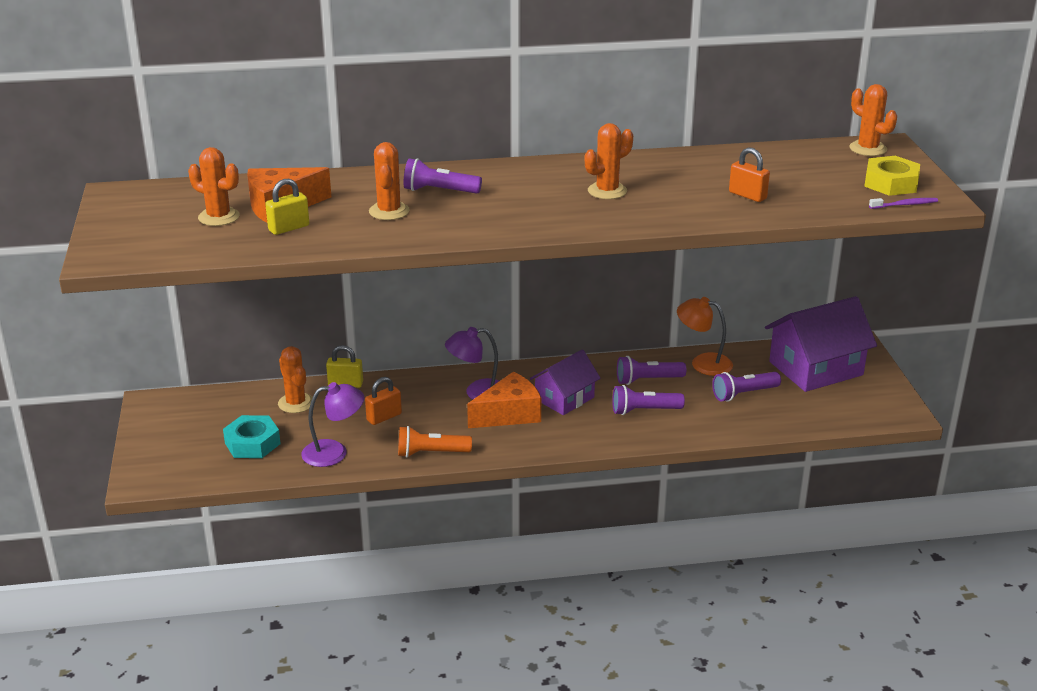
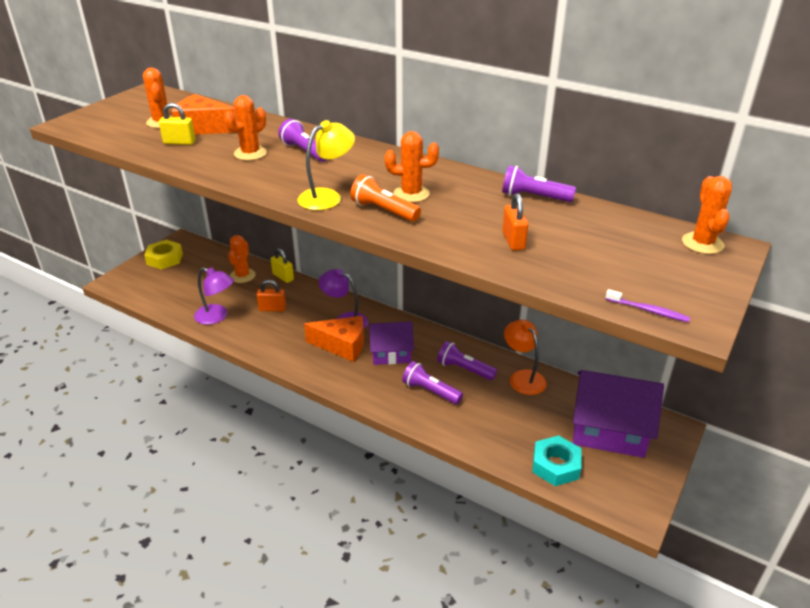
camera: 40 degrees right, 5 degrees up
turquoise nut [223,415,281,458] -> turquoise nut moved to [532,435,581,486]
orange flashlight [398,426,472,458] -> orange flashlight moved to [350,175,421,222]
purple flashlight [712,372,781,402] -> purple flashlight moved to [502,165,576,202]
yellow nut [864,156,920,196] -> yellow nut moved to [144,240,183,269]
none -> yellow lamp [298,120,355,210]

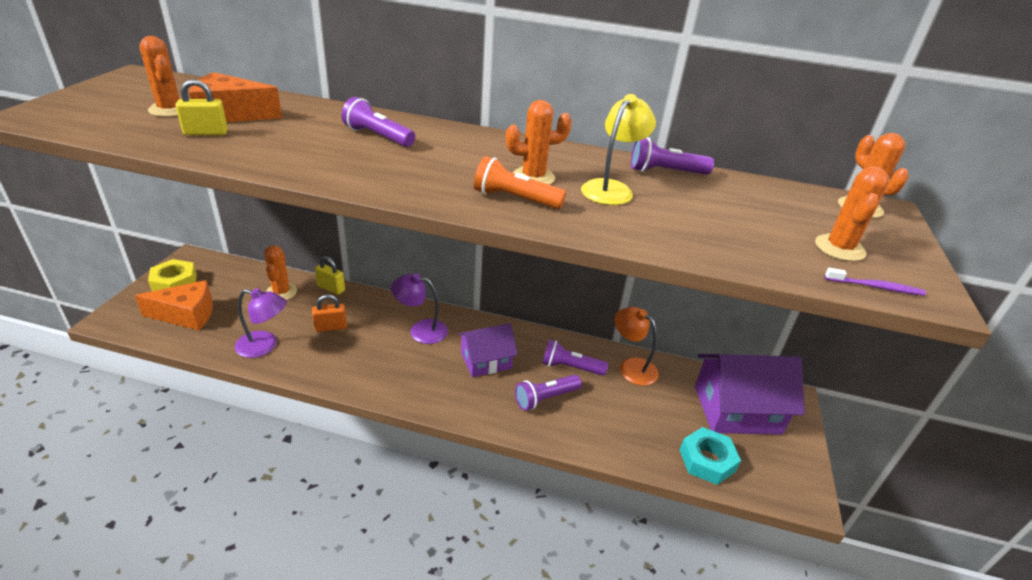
camera: 20 degrees left, 0 degrees up
orange cactus [224,95,267,160] -> orange cactus moved to [815,166,889,261]
yellow lamp [298,120,355,210] -> yellow lamp moved to [581,94,656,205]
orange cheese [304,316,364,362] -> orange cheese moved to [135,280,213,330]
purple flashlight [402,361,463,404] -> purple flashlight turned 45 degrees counterclockwise [515,375,582,411]
orange padlock [502,193,528,251] -> none

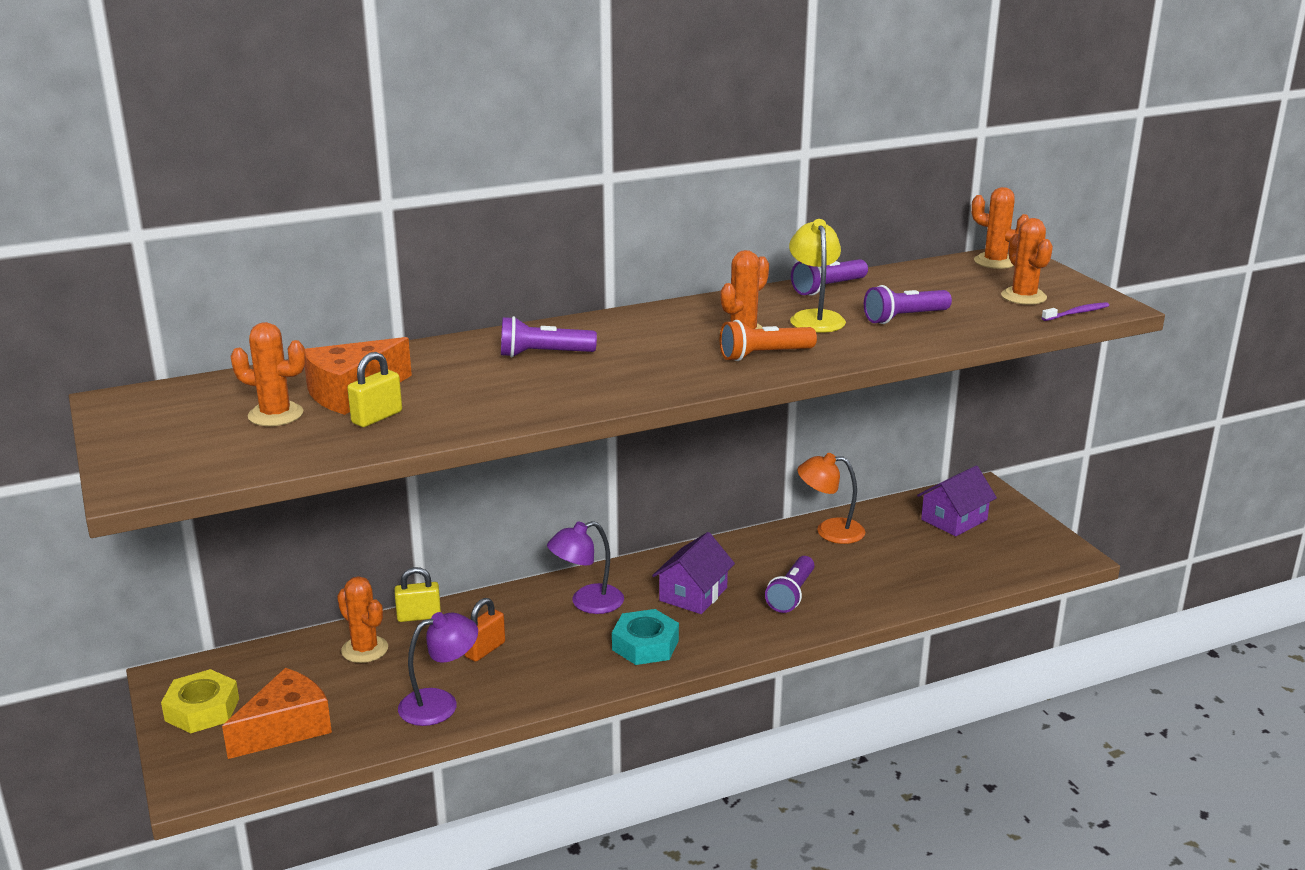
camera: 35 degrees left, 10 degrees down
purple flashlight [542,339,608,376] -> purple flashlight moved to [864,285,952,324]
turquoise nut [680,427,741,485] -> turquoise nut moved to [612,609,679,665]
purple house [695,354,805,435] -> purple house [917,466,997,537], size x0.62

